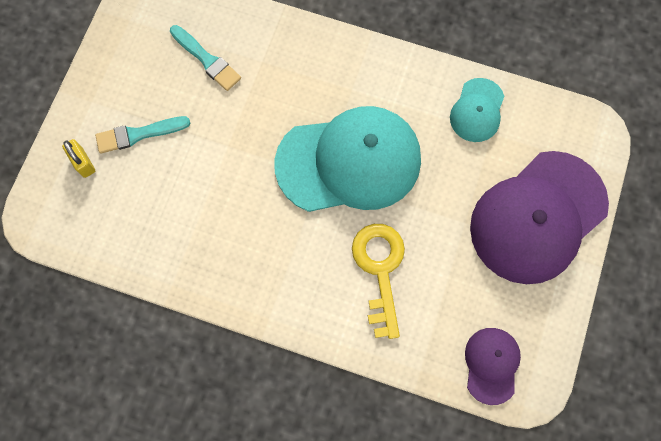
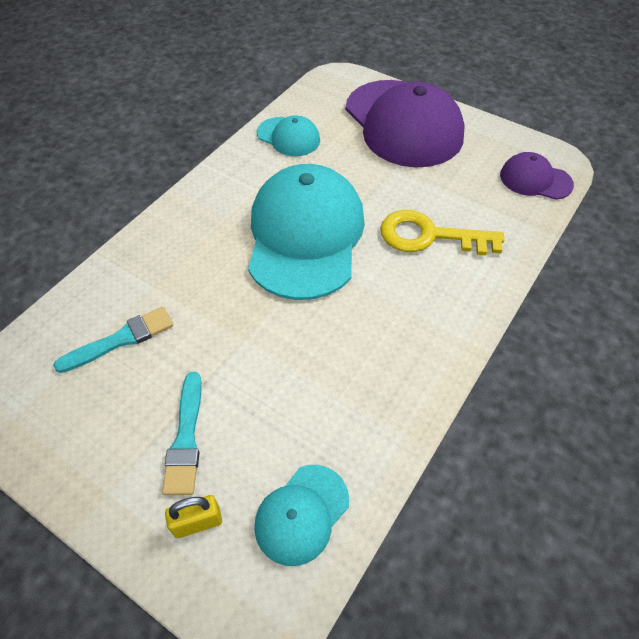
camera: 75 degrees left, 20 degrees down
none -> turquoise cap [254,465,349,566]

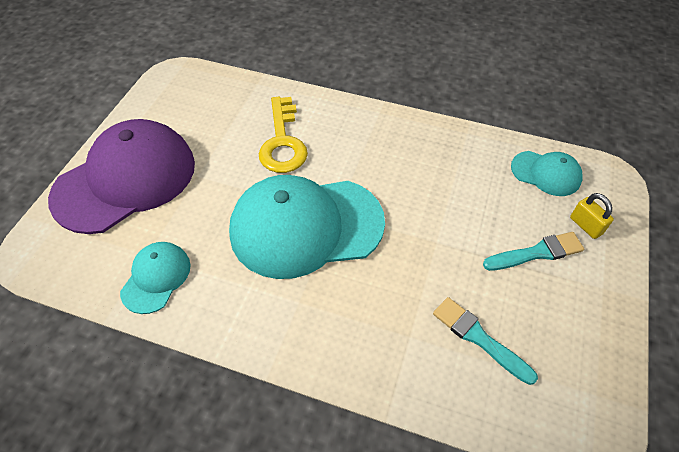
camera: 105 degrees left, 0 degrees up
purple cap [500,152,574,200] -> none

